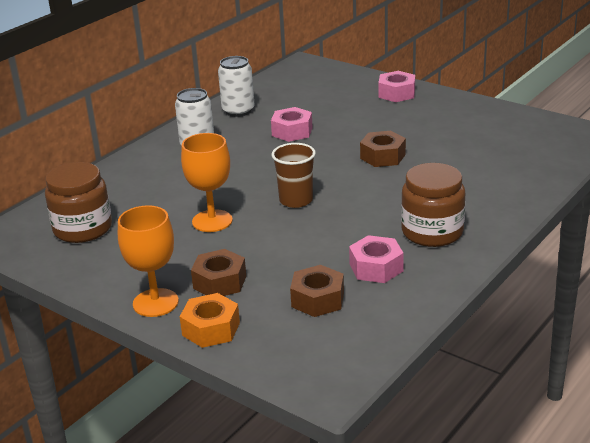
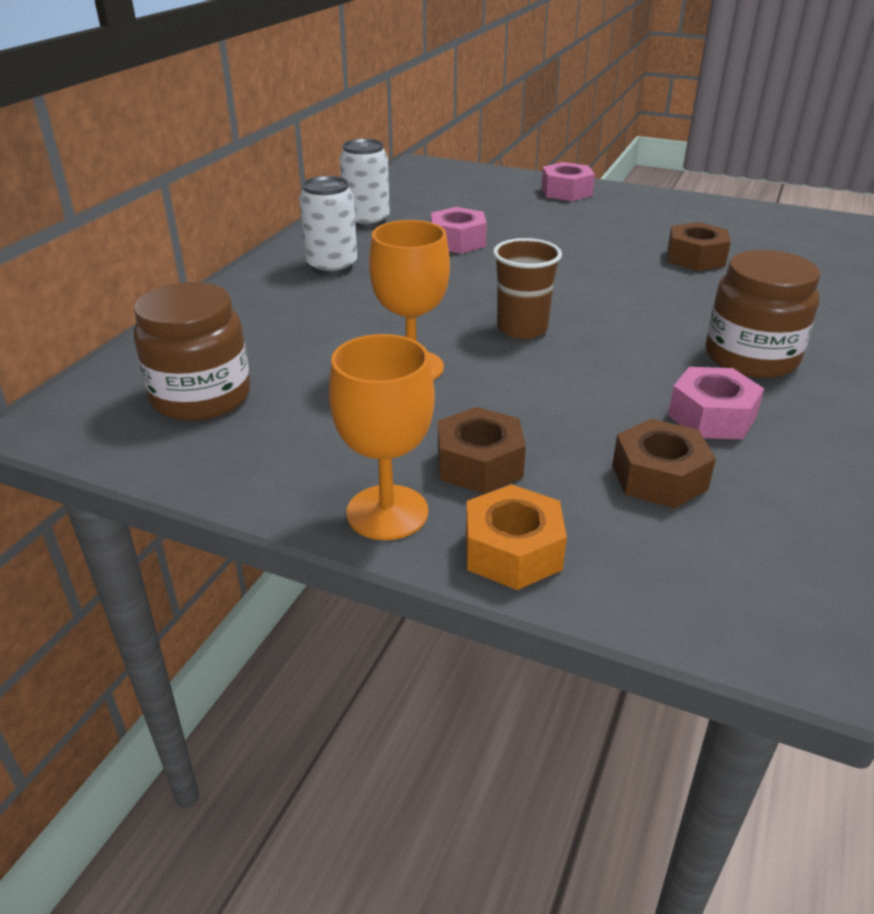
camera: 15 degrees left, 5 degrees up
brown nut [360,131,406,167] -> brown nut moved to [667,222,731,271]

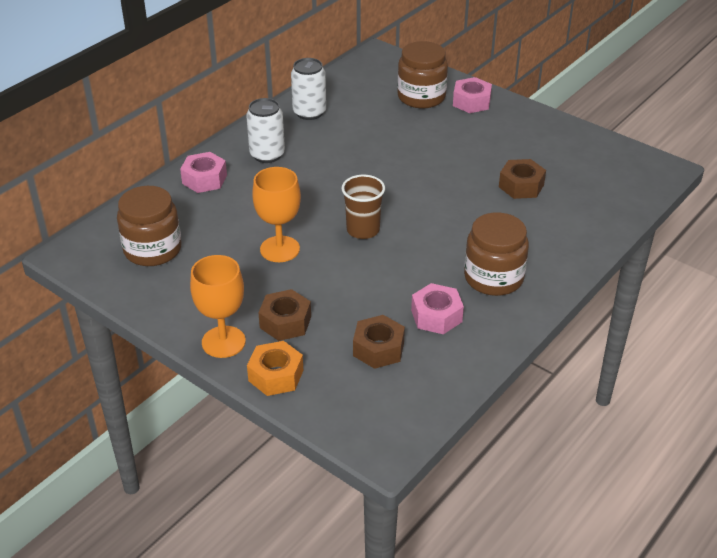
camera: 15 degrees right, 5 degrees up
pink nut [431,207,487,254] -> pink nut moved to [180,152,227,193]
none -> brown jar [397,41,448,108]

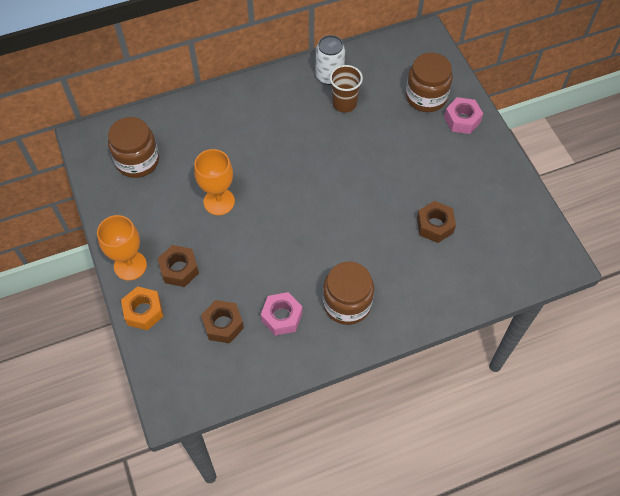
camera: 30 degrees right, 20 degrees up
pink nut [180,152,227,193] -> none
white can [246,98,285,163] -> none
brown cup [342,175,385,239] -> brown cup moved to [330,65,363,113]

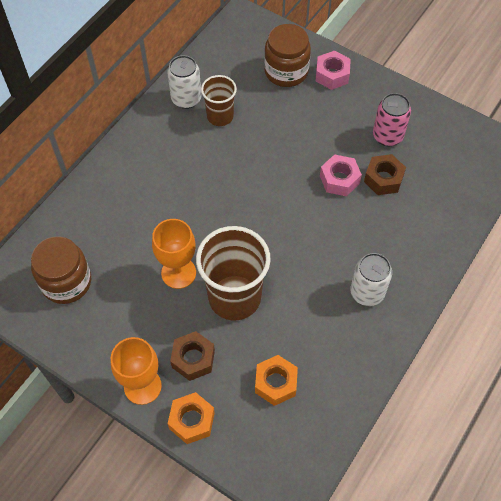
camera: 35 degrees left, 0 degrees up
brown nut [201,300,244,343] -> orange nut [255,355,298,406]
pink nut [261,292,303,336] -> pink nut moved to [320,154,362,196]
brown jar [323,262,374,325] -> white can [350,253,392,306]
none -> brown cup [196,226,271,320]
none -> pink can [373,93,411,146]

